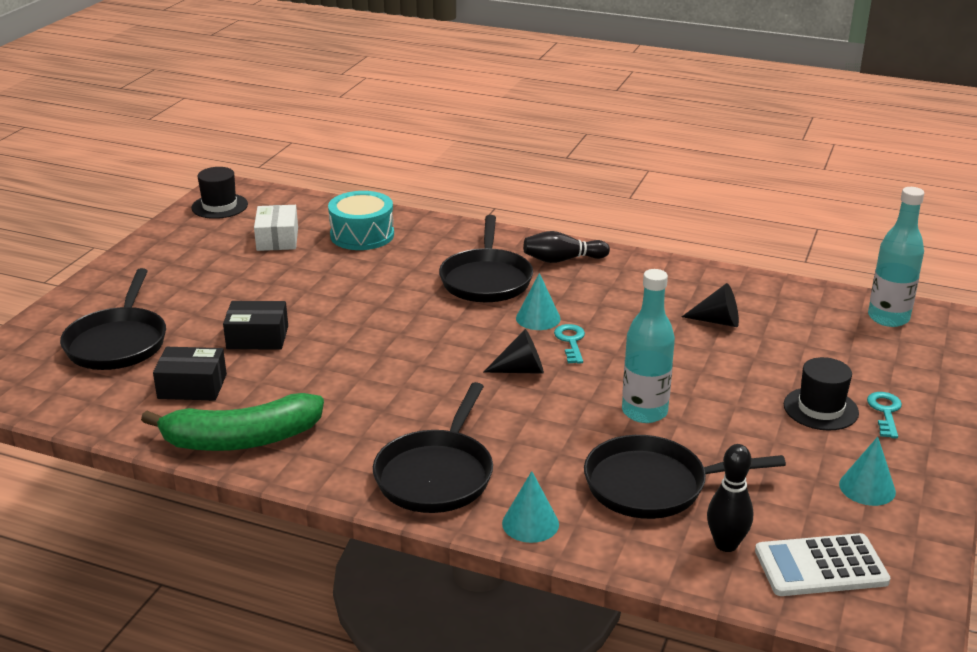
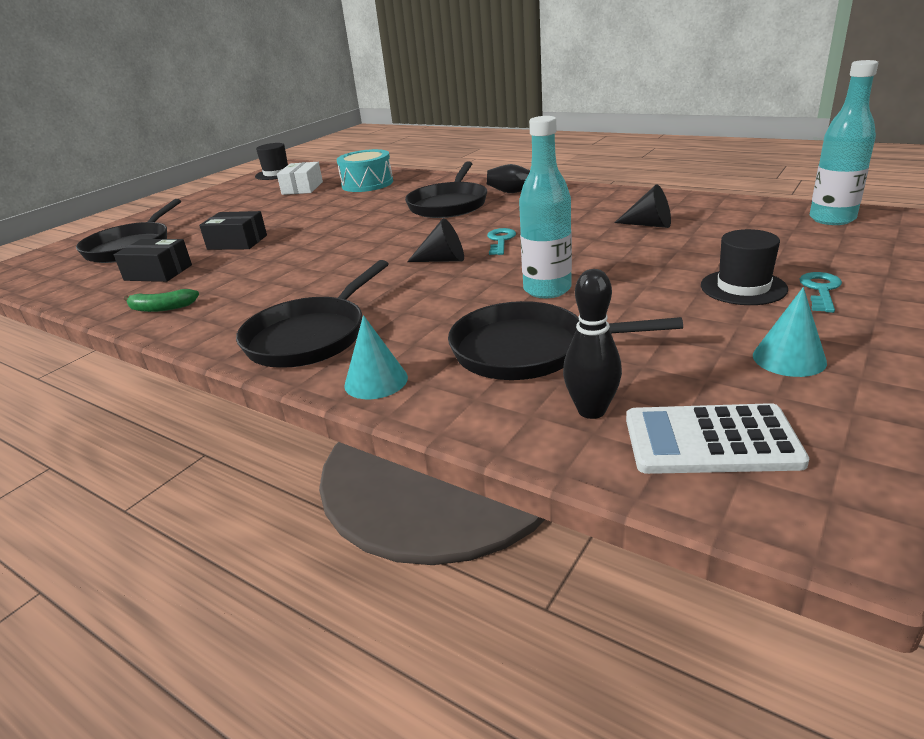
camera: 15 degrees right, 0 degrees up
green banana [141,393,324,451] -> green banana [124,289,199,312], size x0.47
turquoise cone [516,273,561,330] -> none

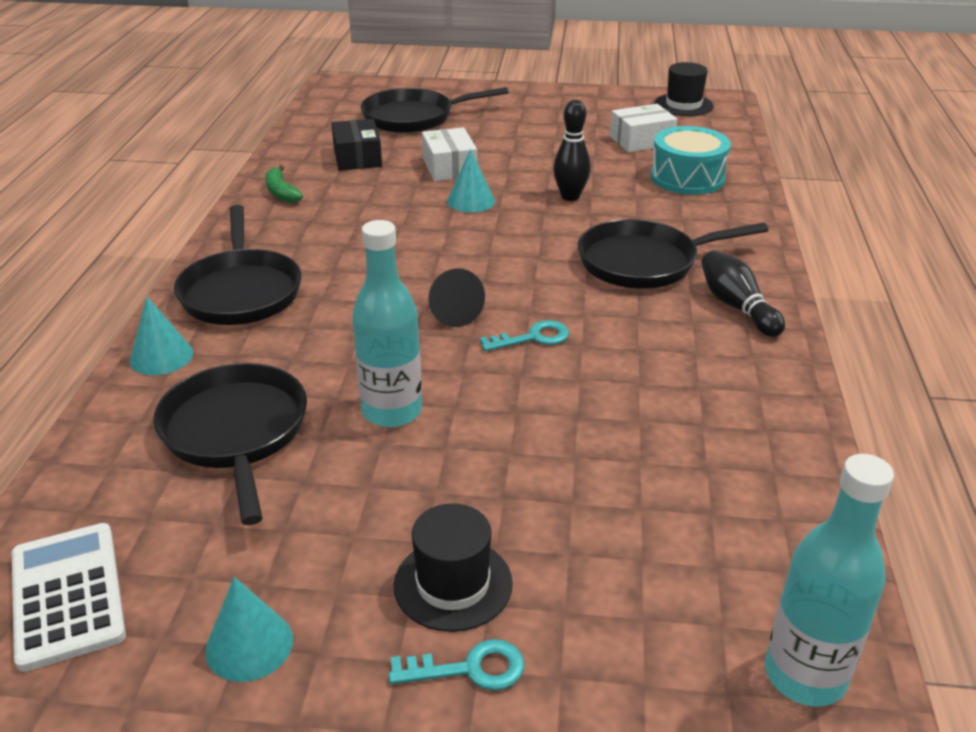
camera: 60 degrees right, 5 degrees up
black box [199,211,267,250] -> white box [422,127,477,181]
black pan [236,260,388,368] -> black pan turned 105 degrees counterclockwise [174,205,302,325]
black bowling pin [563,269,622,419] -> black bowling pin moved to [553,100,591,201]
black cone [614,184,671,228] -> none
none -> turquoise cone [447,149,495,213]

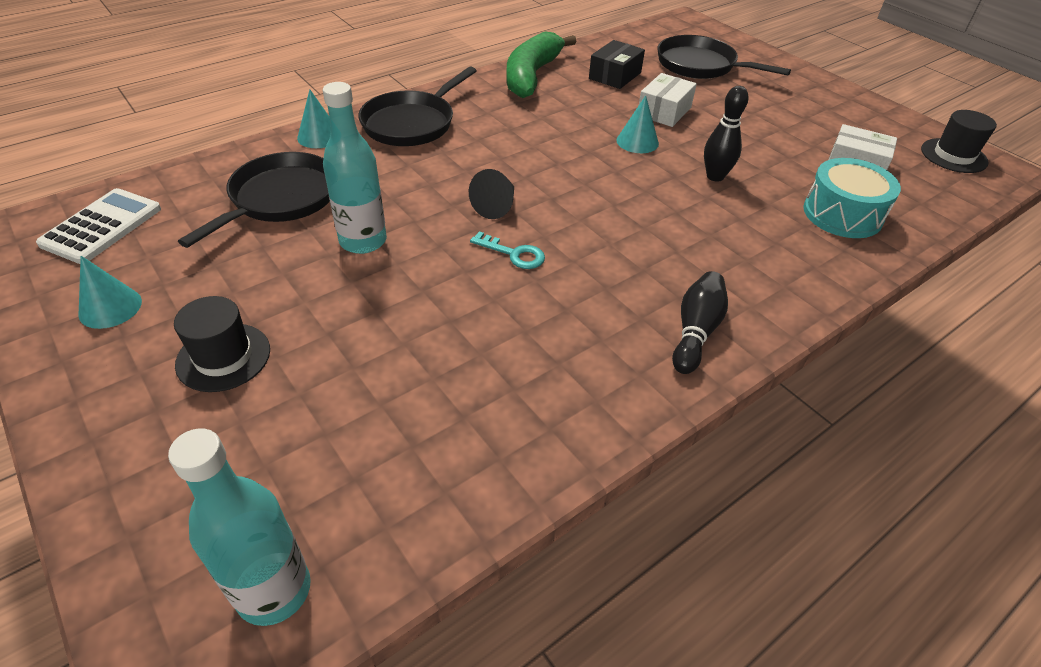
camera: 45 degrees right, 10 degrees up
green banana [265,165,303,203] -> green banana [506,31,577,98], size x2.14
turquoise key [389,639,524,691] -> none
black pan [578,219,769,289] -> none

